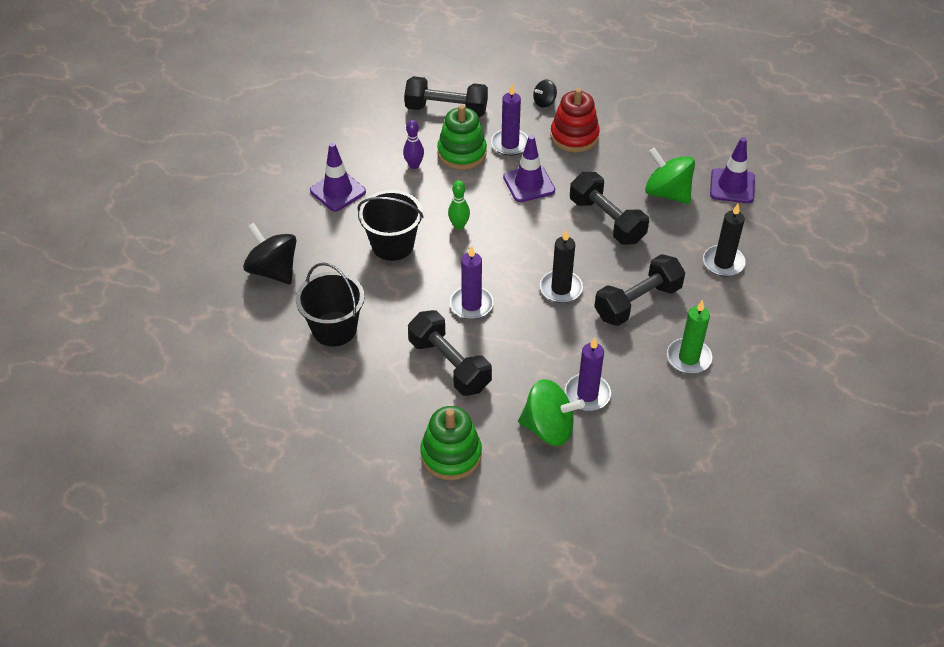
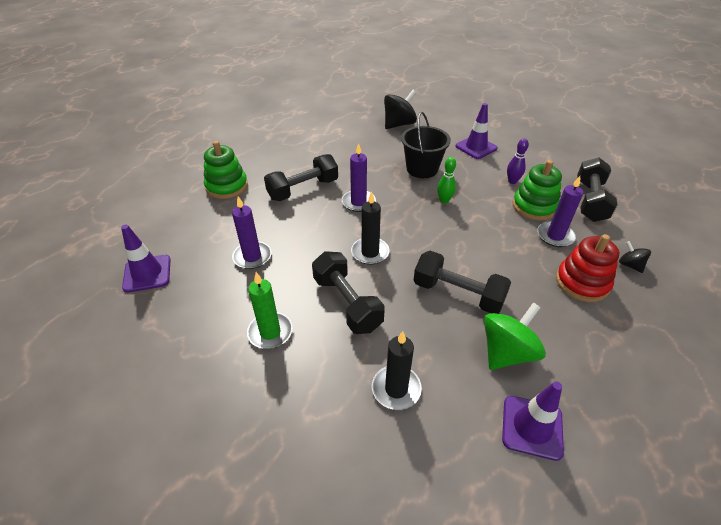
camera: 95 degrees right, 5 degrees down
black bucket [296,262,365,347] -> none
purple traffic cone [503,135,555,202] -> purple traffic cone moved to [121,225,171,293]
green spinning top [518,379,585,446] -> none
black dumbbell [570,172,649,245] -> black dumbbell turned 60 degrees clockwise [413,251,511,314]

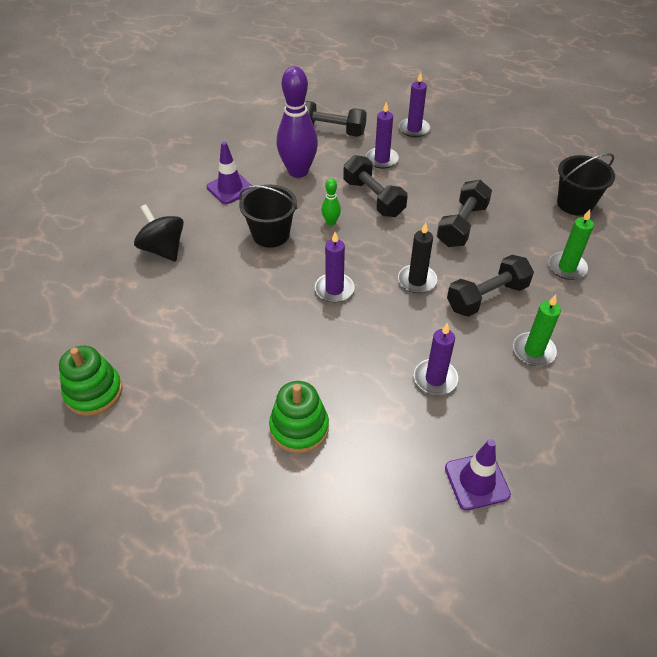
camera: 90 degrees left, 5 degrees up
black dumbbell [264,154,338,201] -> black dumbbell moved to [343,155,408,217]
black candle [372,331,422,410] -> green candle [549,209,594,280]
green spinning top [484,303,546,370] -> none
purple traffic cone [502,382,564,461] -> black bucket [557,153,615,216]
purple bowling pin [507,139,529,184] -> purple bowling pin [276,66,318,178], size x2.25
green stacking toy [513,160,562,221] -> green stacking toy moved to [59,346,123,416]
red stacking toy [556,234,619,302] -> none
black spinning top [619,241,651,273] -> purple candle [399,72,430,137]

